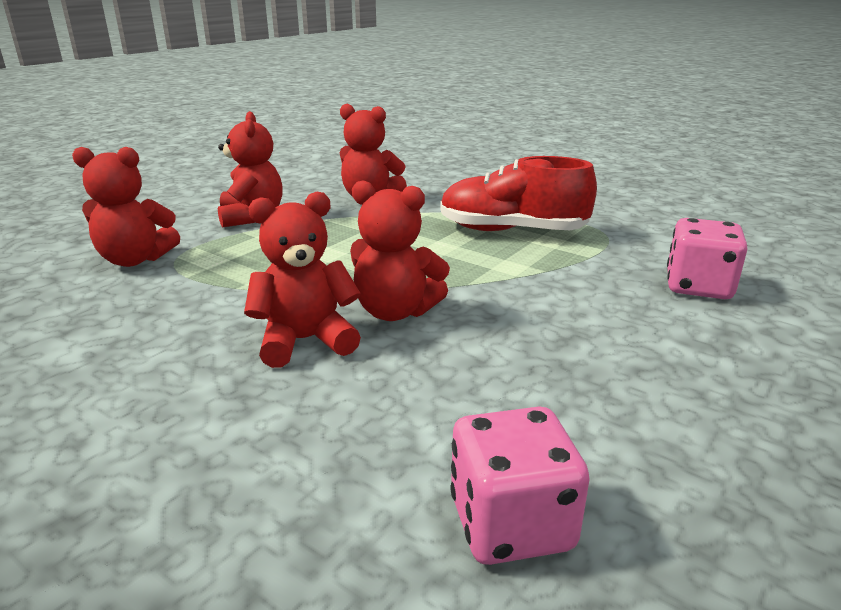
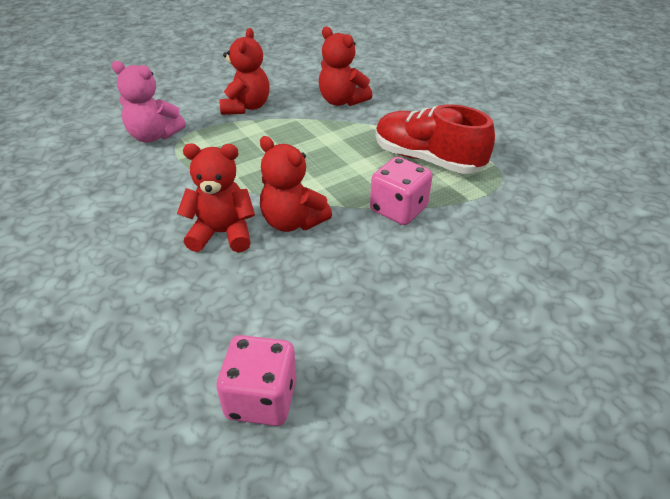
camera: 20 degrees right, 15 degrees up
red teddy bear [72,147,180,267] -> pink teddy bear [112,61,186,142]
pink dice [667,218,748,299] -> pink dice moved to [370,157,433,225]

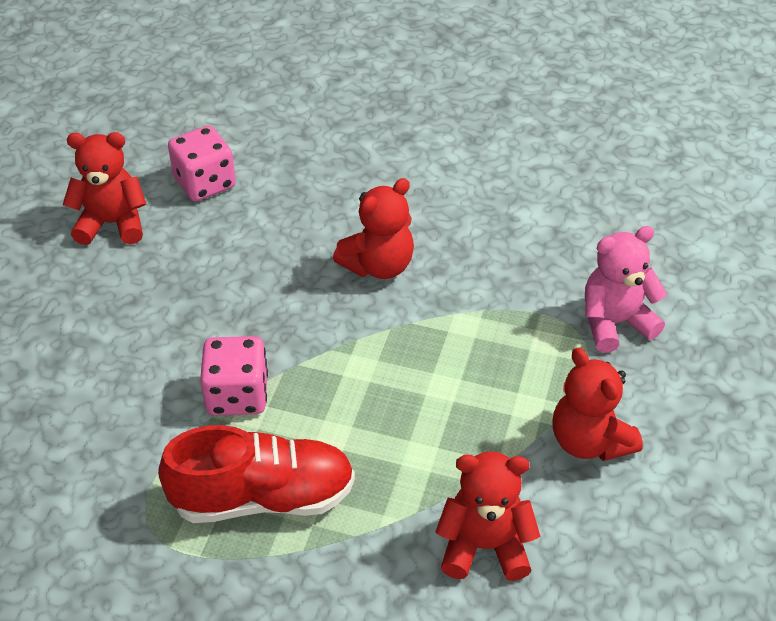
camera: 140 degrees right, 5 degrees up
red teddy bear [260,136,332,232] -> red teddy bear moved to [63,132,146,245]

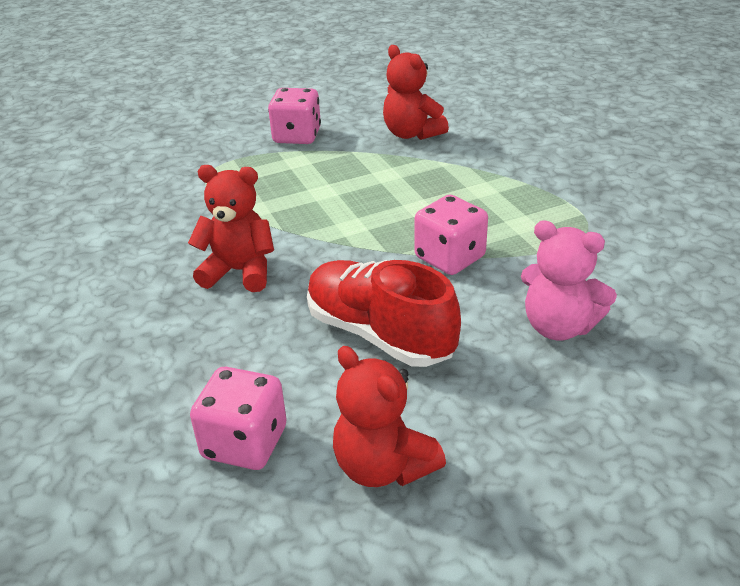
camera: 130 degrees left, 10 degrees down
red shoe [158,425,355,523] -> red shoe moved to [307,260,461,367]
red teddy bear [553,347,643,461] -> pink dice [268,88,321,144]
pink teddy bear [585,226,667,353] -> pink teddy bear moved to [521,220,617,341]

